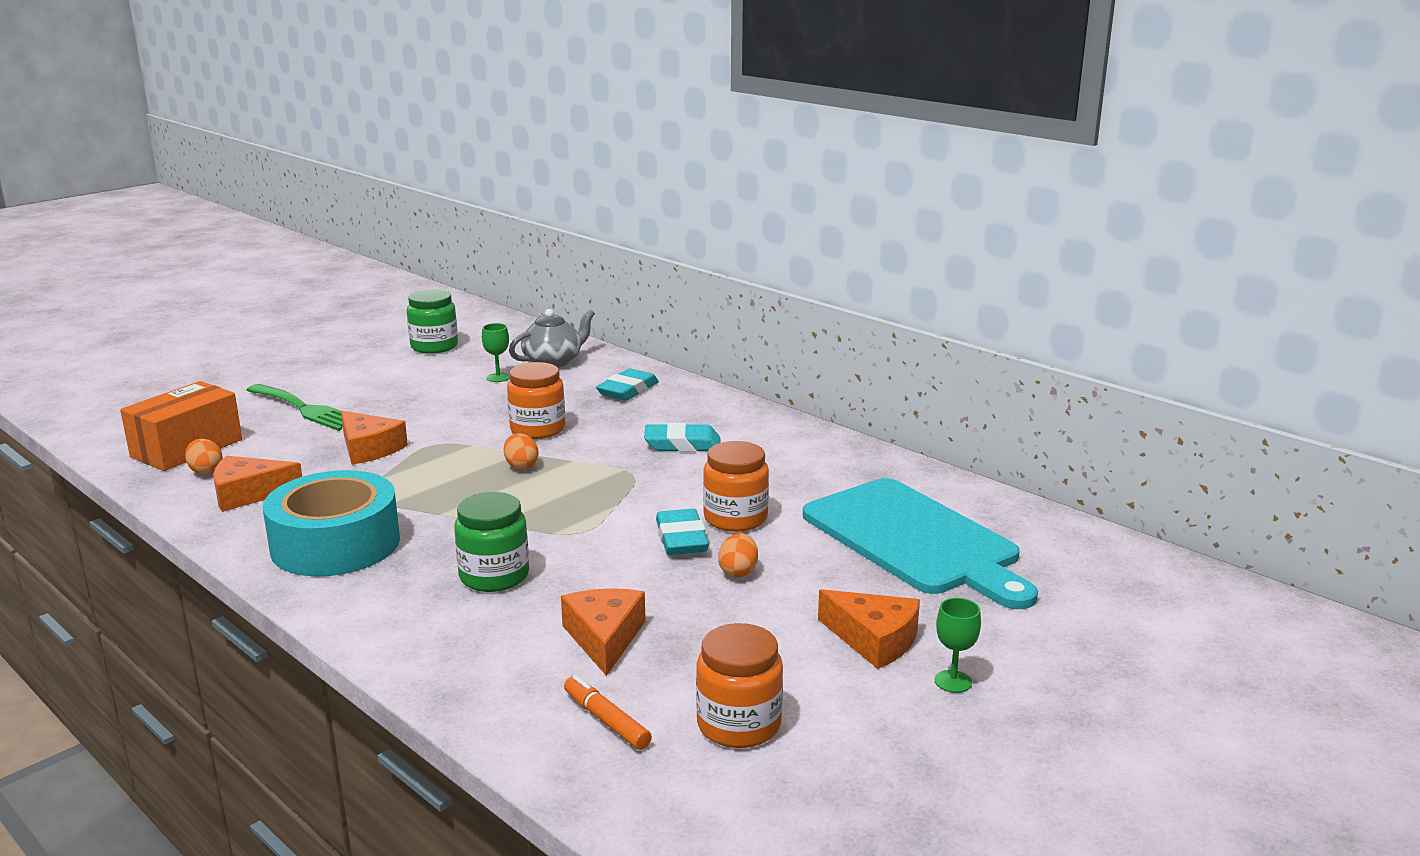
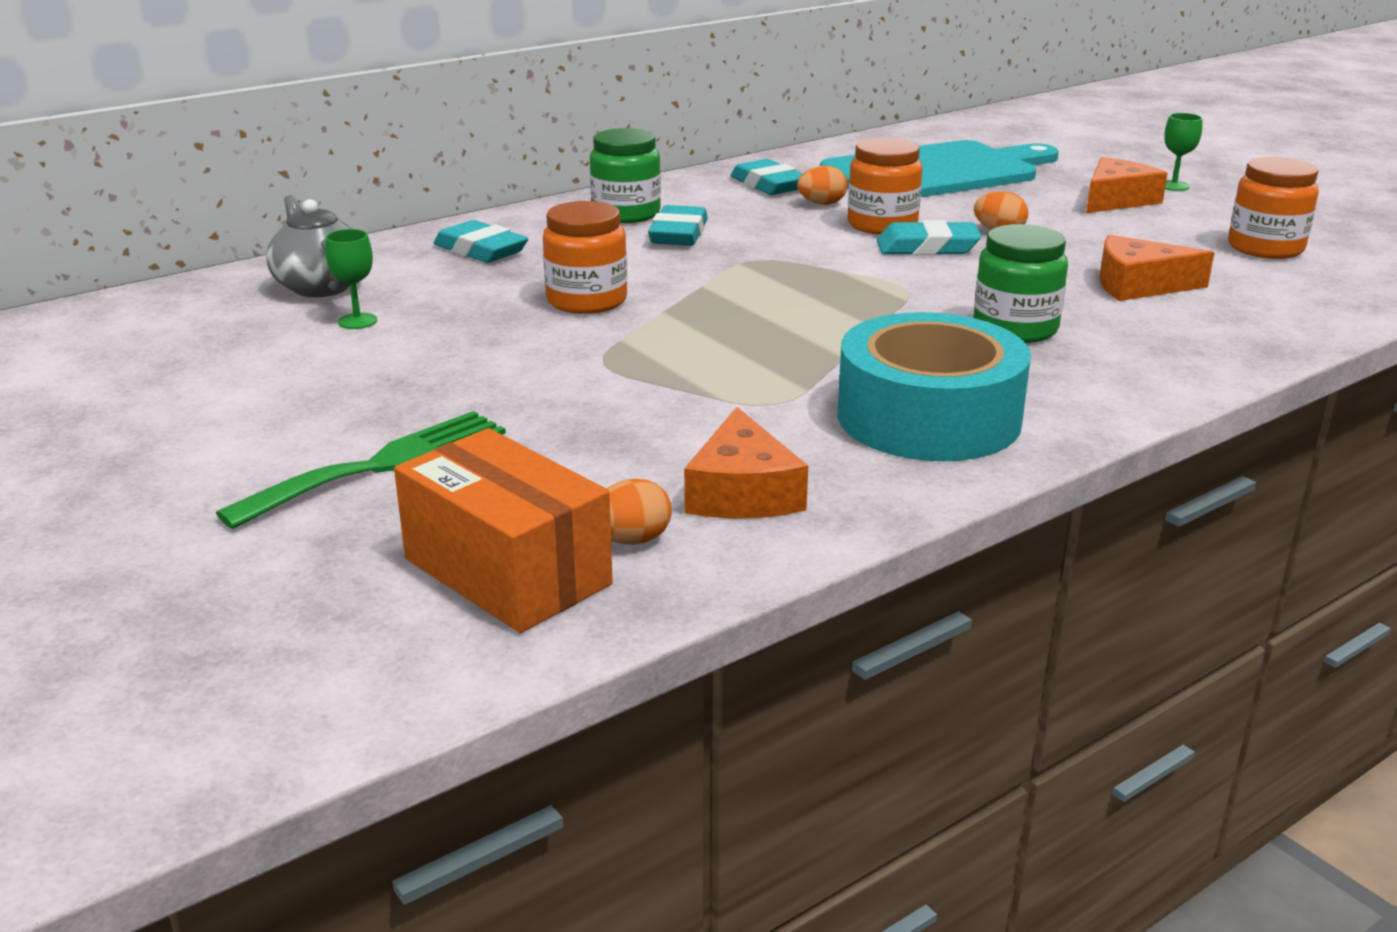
camera: 80 degrees left, 5 degrees up
orange cheese [341,411,408,465] -> none
green jar [407,289,458,354] -> green jar moved to [590,128,661,223]
orange egg [504,433,538,470] -> orange egg moved to [797,165,848,205]
orange marker [564,675,652,750] -> none
none -> turquoise eraser [730,159,803,195]

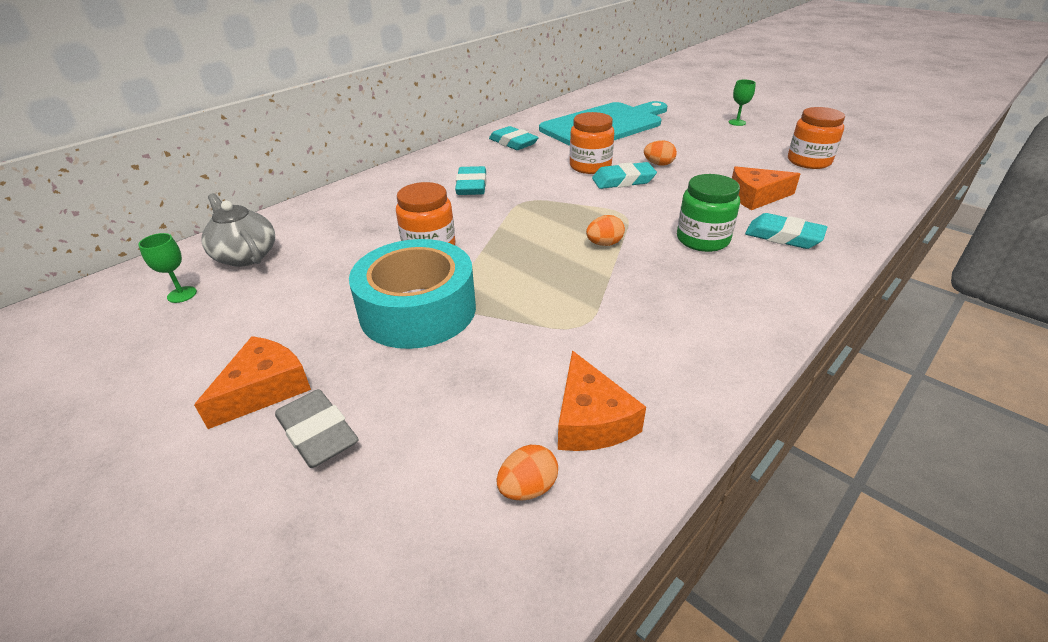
camera: 10 degrees left, 10 degrees up
green fork [216,411,506,529] -> grey eraser [275,389,359,468]
green goblet [325,229,377,329] -> green goblet moved to [138,233,197,303]
orange box [394,428,613,633] -> none
turquoise eraser [434,220,528,263] -> turquoise eraser moved to [745,213,827,249]
green jar [590,128,661,223] -> none
orange egg [797,165,848,205] -> orange egg moved to [586,215,625,246]
turquoise tape [838,312,1031,461] -> turquoise tape moved to [349,239,476,349]
orange cheese [1086,157,1168,213] -> orange cheese moved to [194,336,311,429]

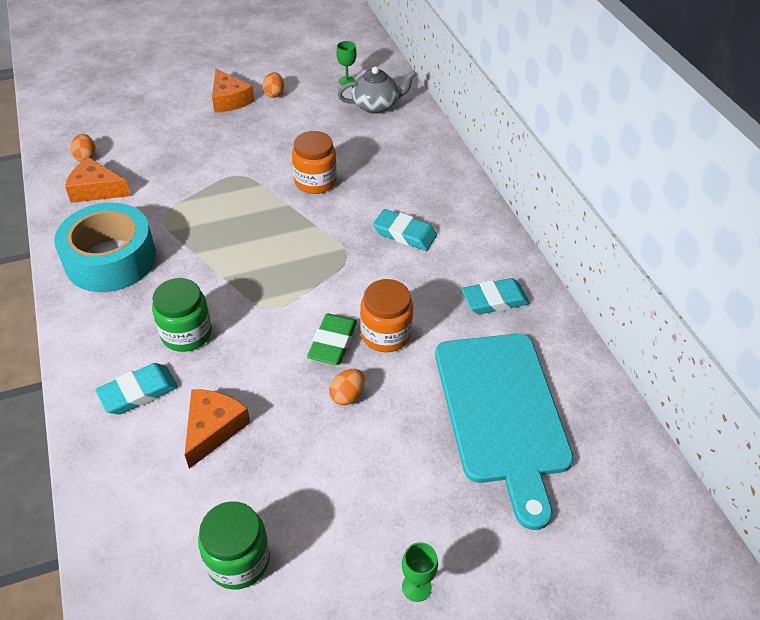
camera: 115 degrees right, 10 degrees up
grey eraser [275,389,359,468] -> none
turquoise tape [349,239,476,349] -> turquoise tape moved to [54,203,156,292]
orange egg [586,215,625,246] -> orange egg moved to [262,72,284,98]
turquoise eraser [592,162,657,189] -> green eraser [307,313,357,365]
orange jar [788,107,845,169] -> green jar [198,501,270,590]

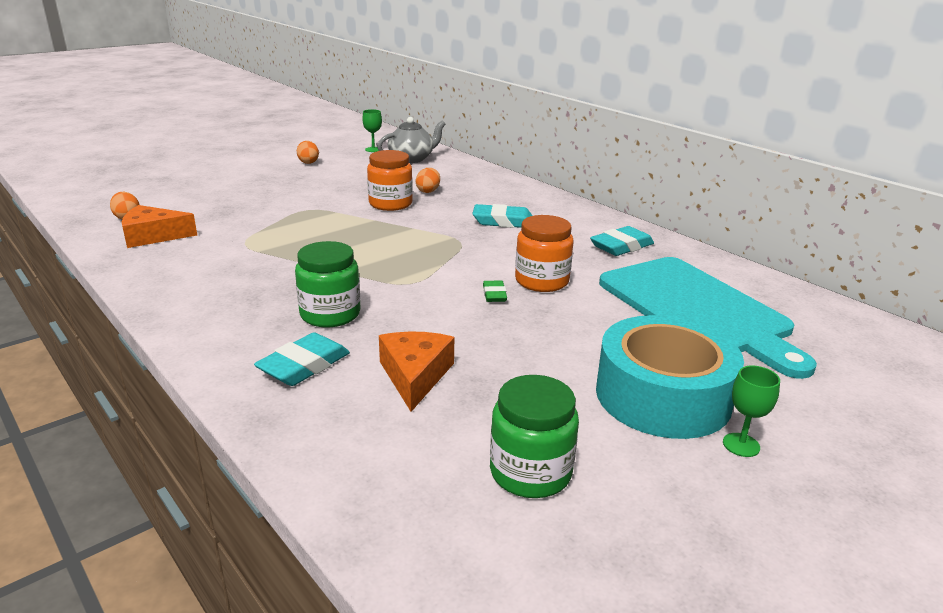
camera: 20 degrees left, 20 degrees down
turquoise tape [54,203,156,292] -> turquoise tape moved to [596,315,744,439]
orange cheese [212,69,254,113] -> none
green eraser [307,313,357,365] -> green eraser [483,281,507,302], size x0.57
orange egg [329,369,365,405] -> orange egg moved to [416,168,440,193]

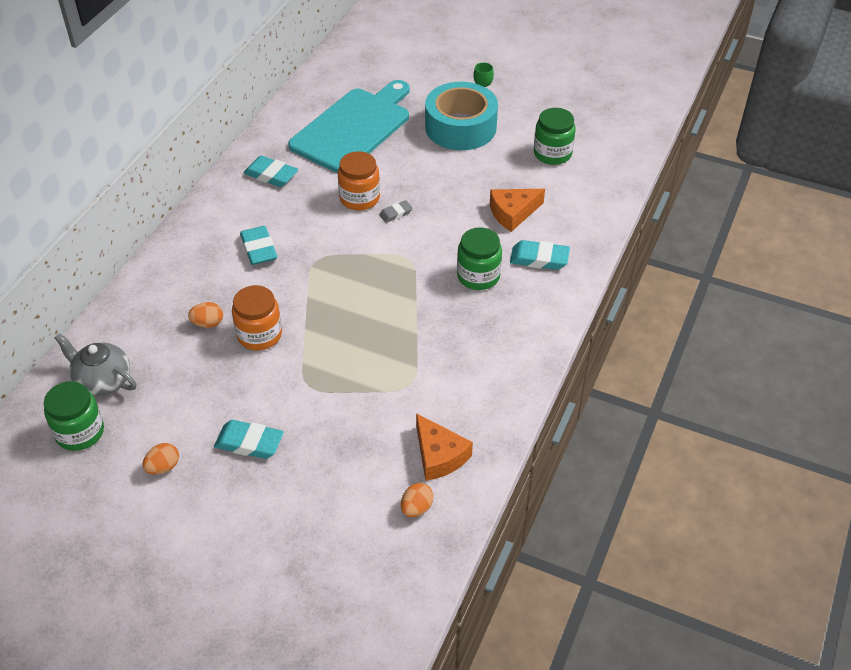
camera: 115 degrees left, 20 degrees up
green goblet [362,109,382,152] -> green jar [44,381,104,451]
green eraser [483,281,507,302] -> grey eraser [379,200,413,223]
none -> turquoise eraser [214,420,284,459]

